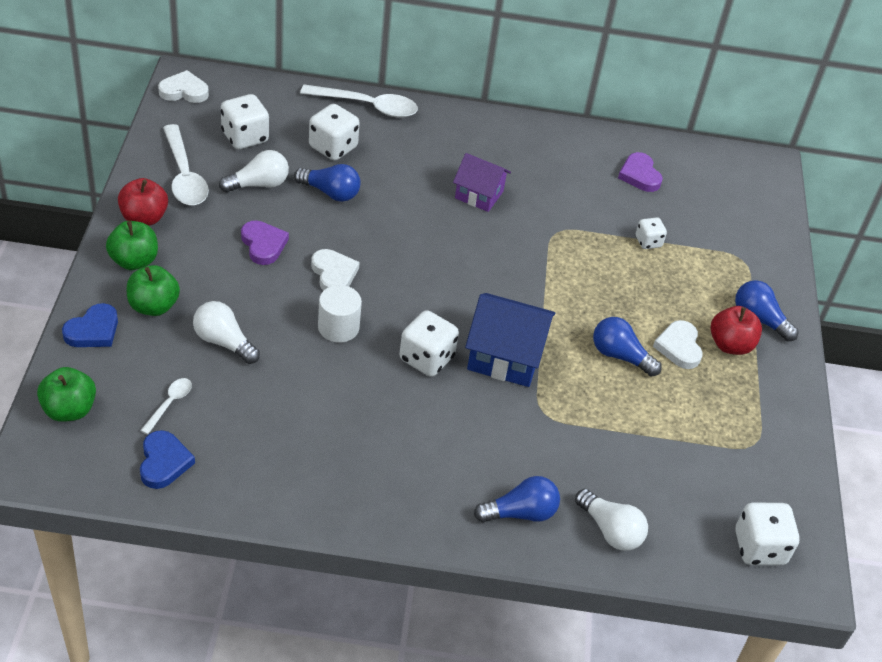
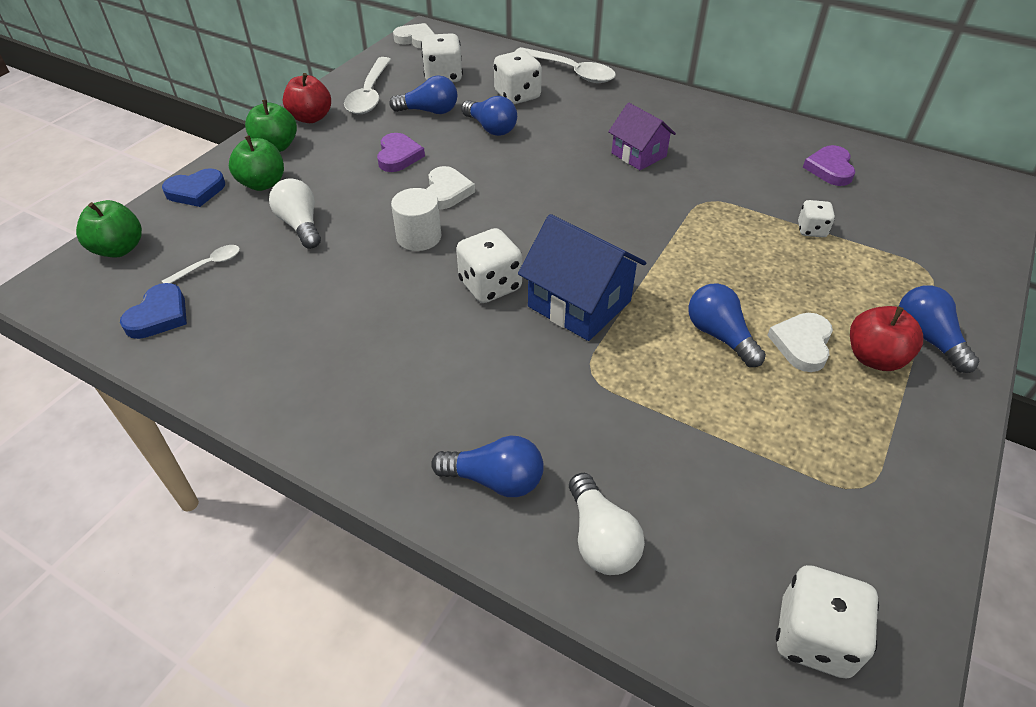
camera: 30 degrees right, 0 degrees up
white light bulb [219,150,289,193] -> blue light bulb [389,75,457,114]

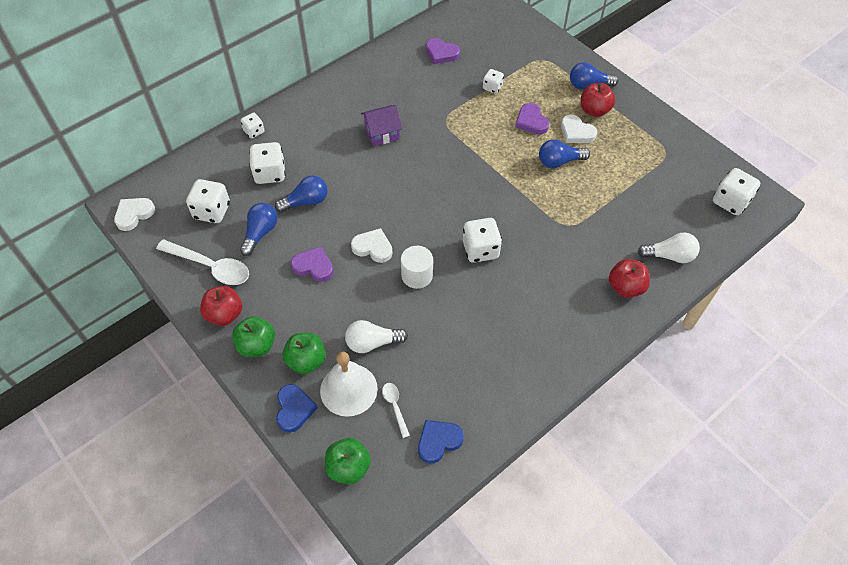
camera: 70 degrees left, 10 degrees up
blue heart [120,283,187,339] -> blue heart turned 75 degrees counterclockwise [418,420,464,464]
blue light bulb [431,435,544,497] -> red apple [609,259,650,298]
white spoon [515,47,616,83] -> white dice [241,113,264,138]
blue house [518,214,646,341] -> none
none -> white bell [320,352,378,417]
none -> purple heart [515,103,549,135]

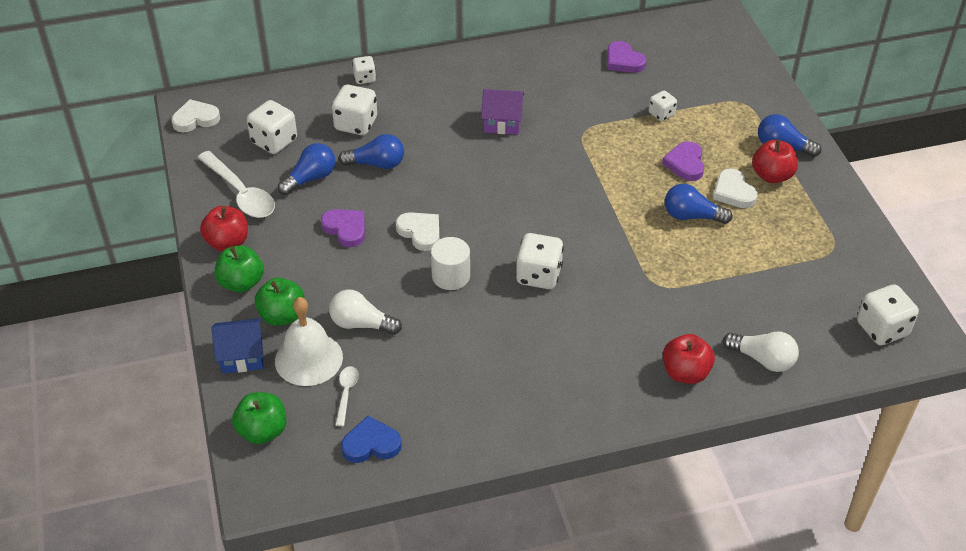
camera: 25 degrees right, 10 degrees down
blue heart [276,384,318,433] -> blue house [211,318,263,374]

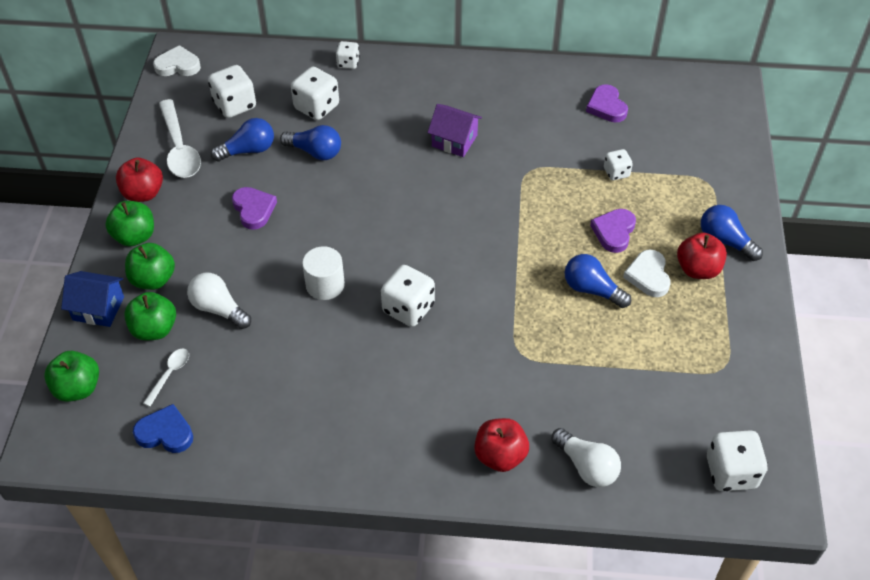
camera: 20 degrees right, 5 degrees up
white bell [275,297,343,386] -> green apple [124,292,176,341]
white heart [396,212,439,251] -> none

